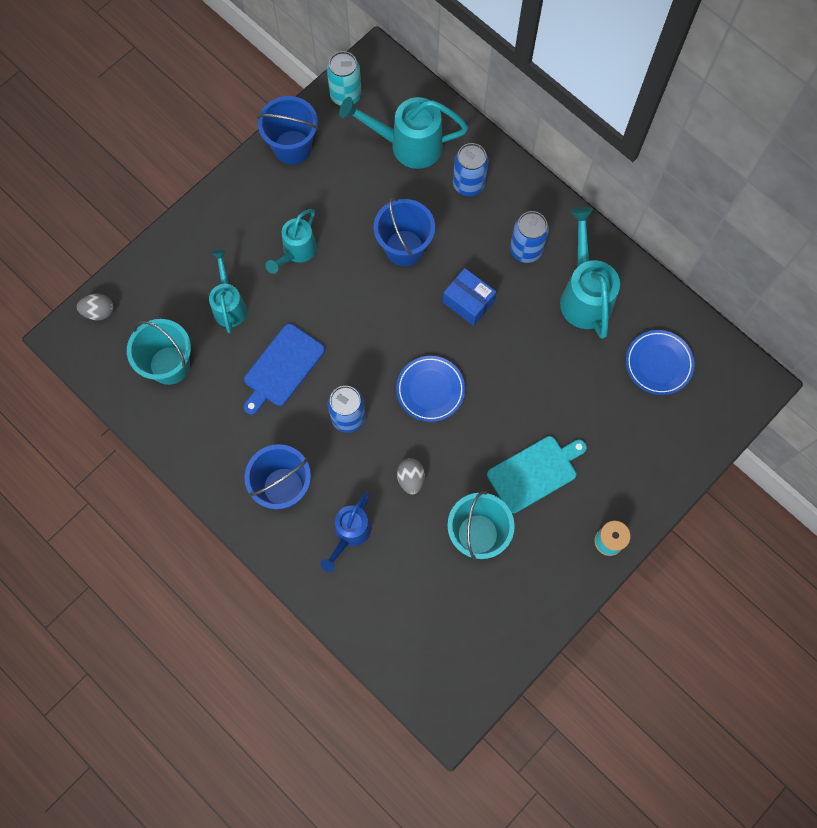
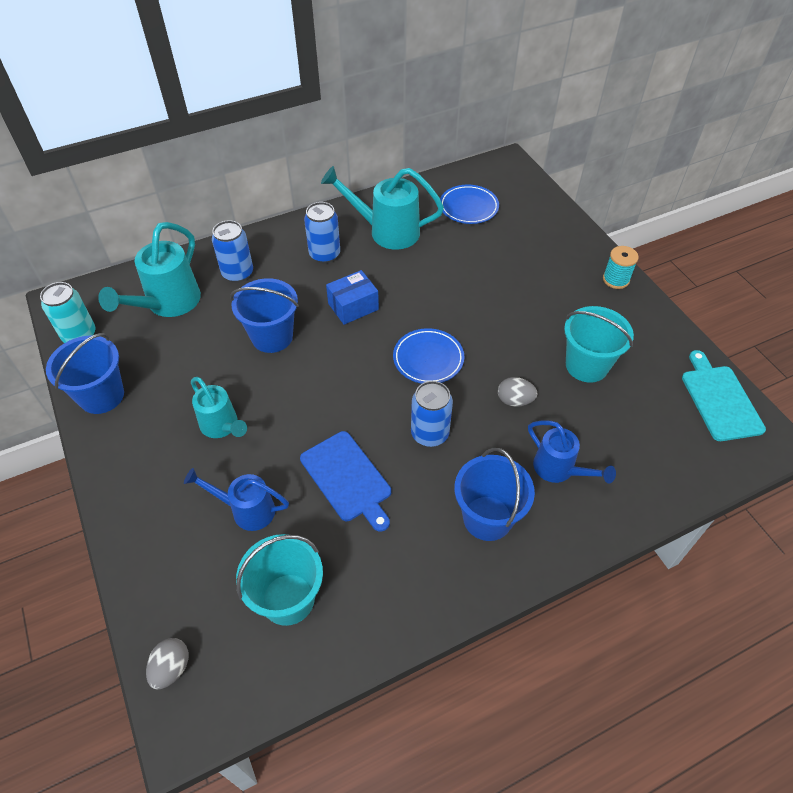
camera: 70 degrees left, 20 degrees down
turquoise watering can [209,250,247,333] -> blue watering can [184,468,289,531]
turquoise cutting board [487,436,587,514] -> turquoise cutting board moved to [682,350,766,441]

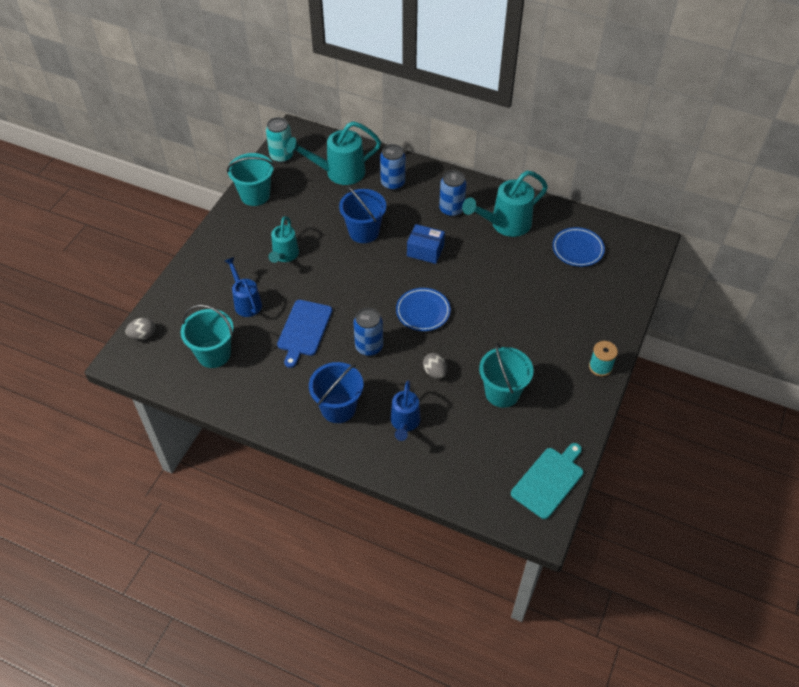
camera: 50 degrees right, 0 degrees up
blue bucket [46,333,124,414] -> turquoise bucket [227,153,275,206]
turquoise watering can [321,166,444,250] -> turquoise watering can turned 90 degrees counterclockwise [462,171,548,237]

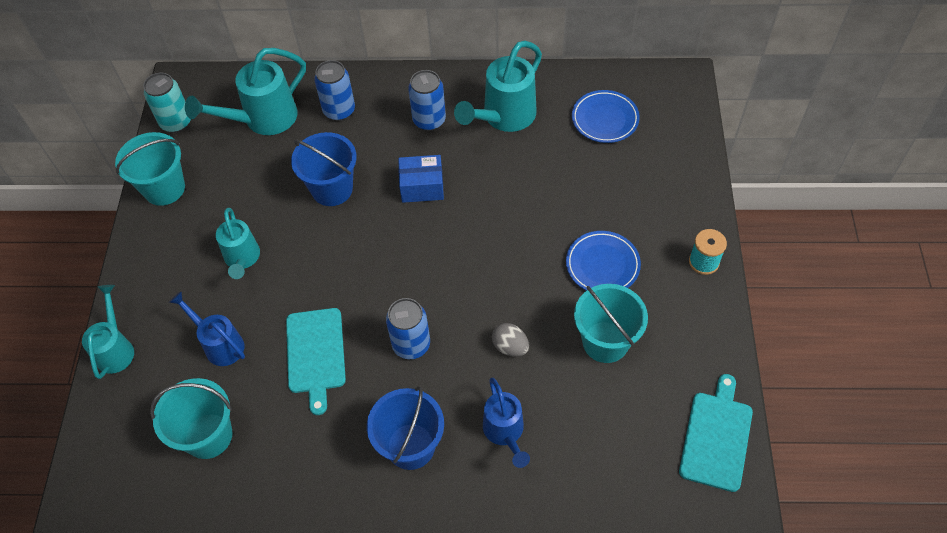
camera: 20 degrees left, 5 degrees up
grey egg [125,318,155,340] -> none
blue cutting board [277,300,332,368] -> turquoise cutting board [286,308,346,415]
blue plate [396,288,451,331] -> blue plate moved to [566,231,641,291]
none -> turquoise watering can [82,285,134,379]

